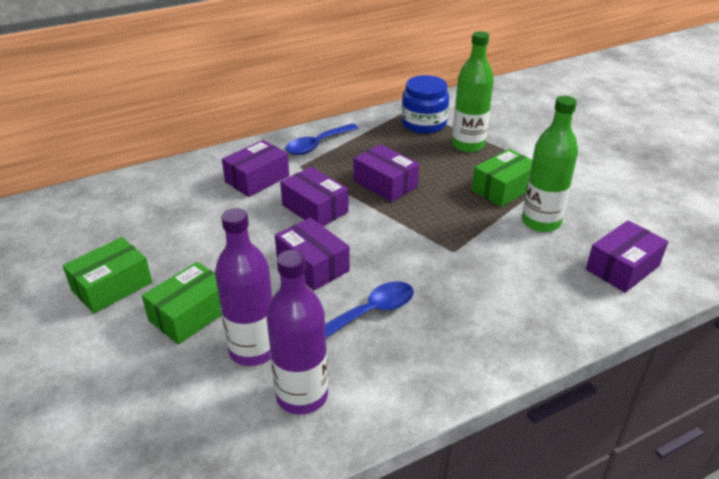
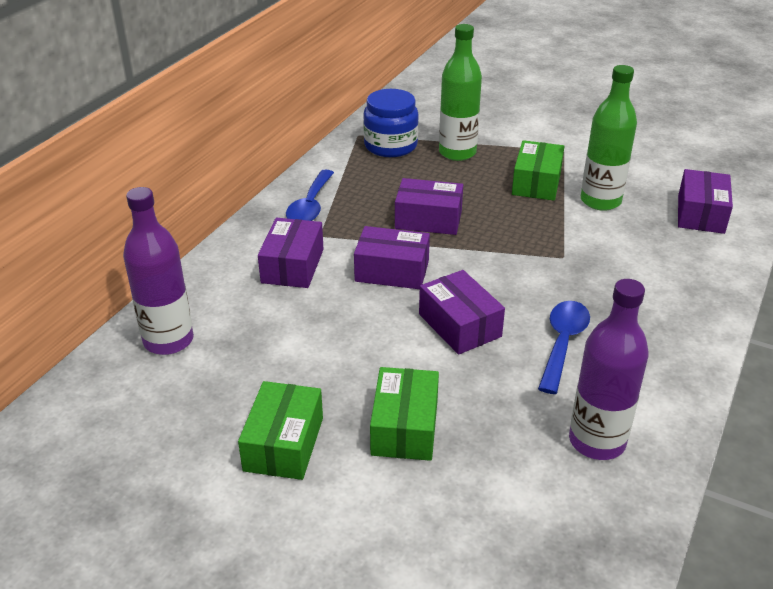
camera: 35 degrees left, 0 degrees up
purple bottle [215,208,273,366] -> purple bottle moved to [123,187,194,355]
purple box [275,217,350,290] -> purple box turned 45 degrees clockwise [419,270,505,355]

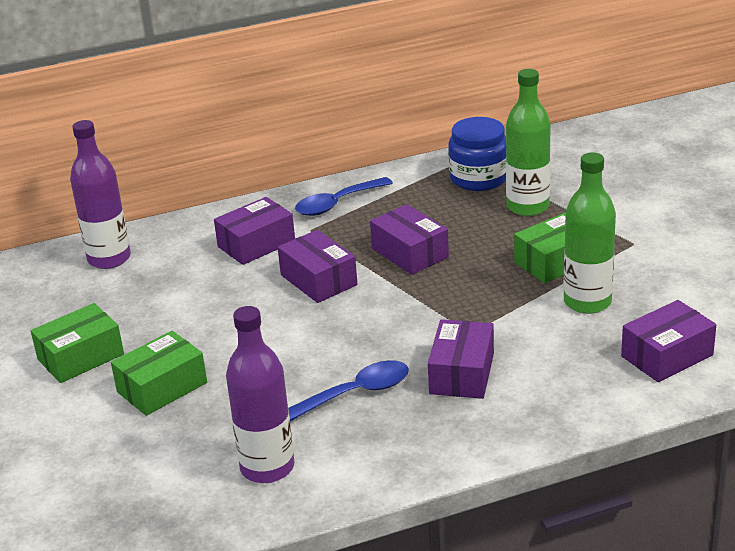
camera: 45 degrees right, 5 degrees down
purple box [419,270,505,355] -> purple box moved to [428,319,494,399]

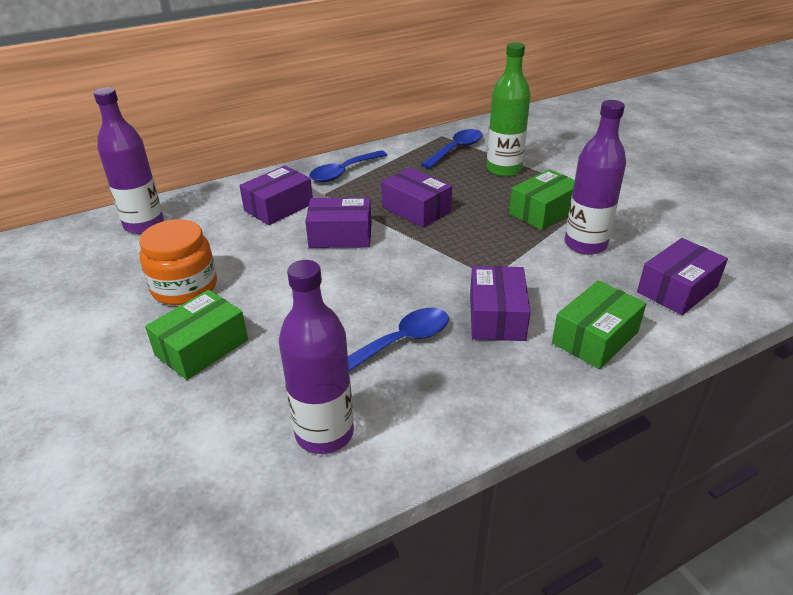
camera: 10 degrees left, 5 degrees up
green box [31,303,124,383] -> green box moved to [552,280,646,369]
purple box [278,230,357,303] -> purple box turned 45 degrees counterclockwise [305,197,372,248]
blue jar [448,117,506,191] -> blue spoon [421,129,483,168]
green bottle [563,153,616,314] -> purple bottle [565,100,626,255]
none -> orange jar [139,219,217,305]

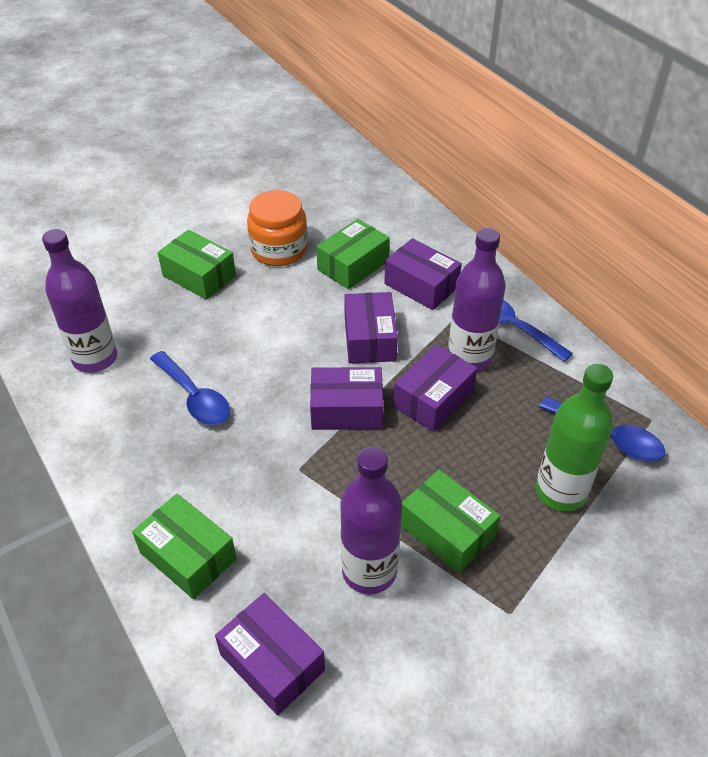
camera: 85 degrees right, 10 degrees up
purple bottle [94,87,164,234] -> purple bottle moved to [448,228,506,371]
purple box [470,266,531,341] -> purple box moved to [310,367,383,430]
none -> green box [316,219,390,289]

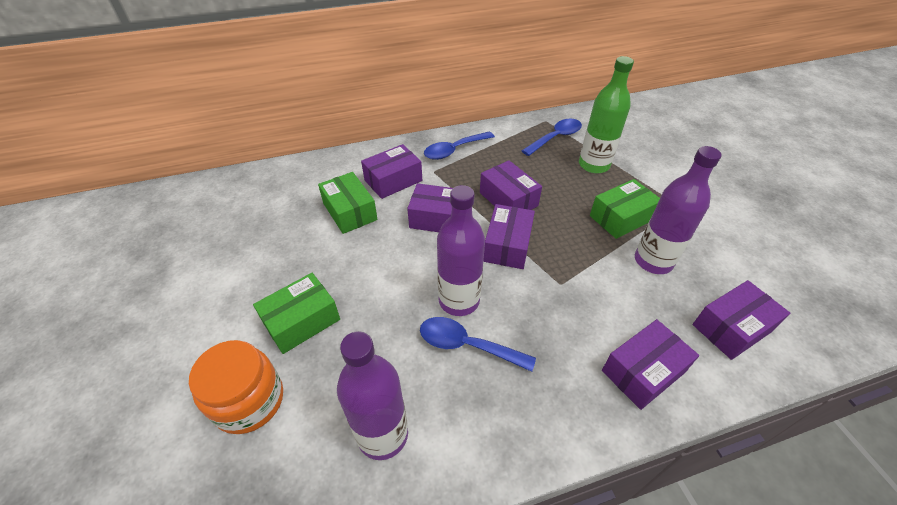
camera: 75 degrees left, 0 degrees up
green box [132,494,237,600] -> purple box [602,319,699,410]
blue spoon [150,351,230,425] -> blue spoon turned 135 degrees counterclockwise [420,317,536,372]
orange jar [247,190,308,266] -> orange jar moved to [189,340,283,434]
purple bottle [448,228,506,371] -> purple bottle moved to [437,185,485,316]

